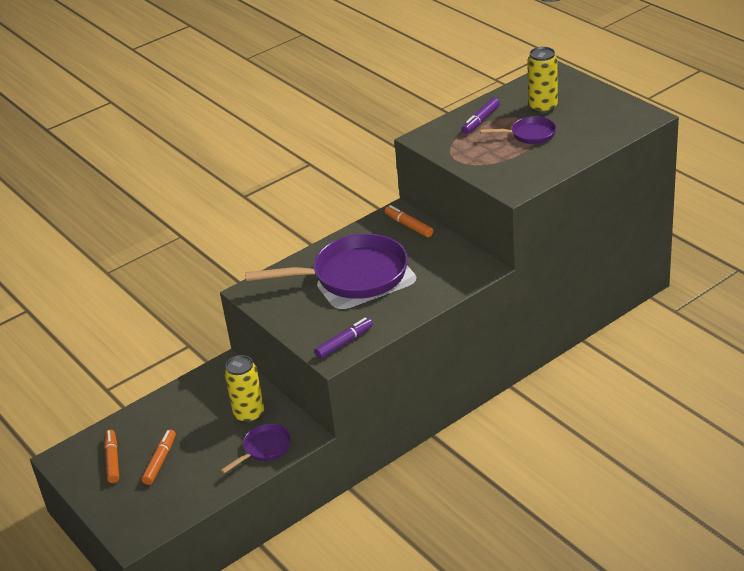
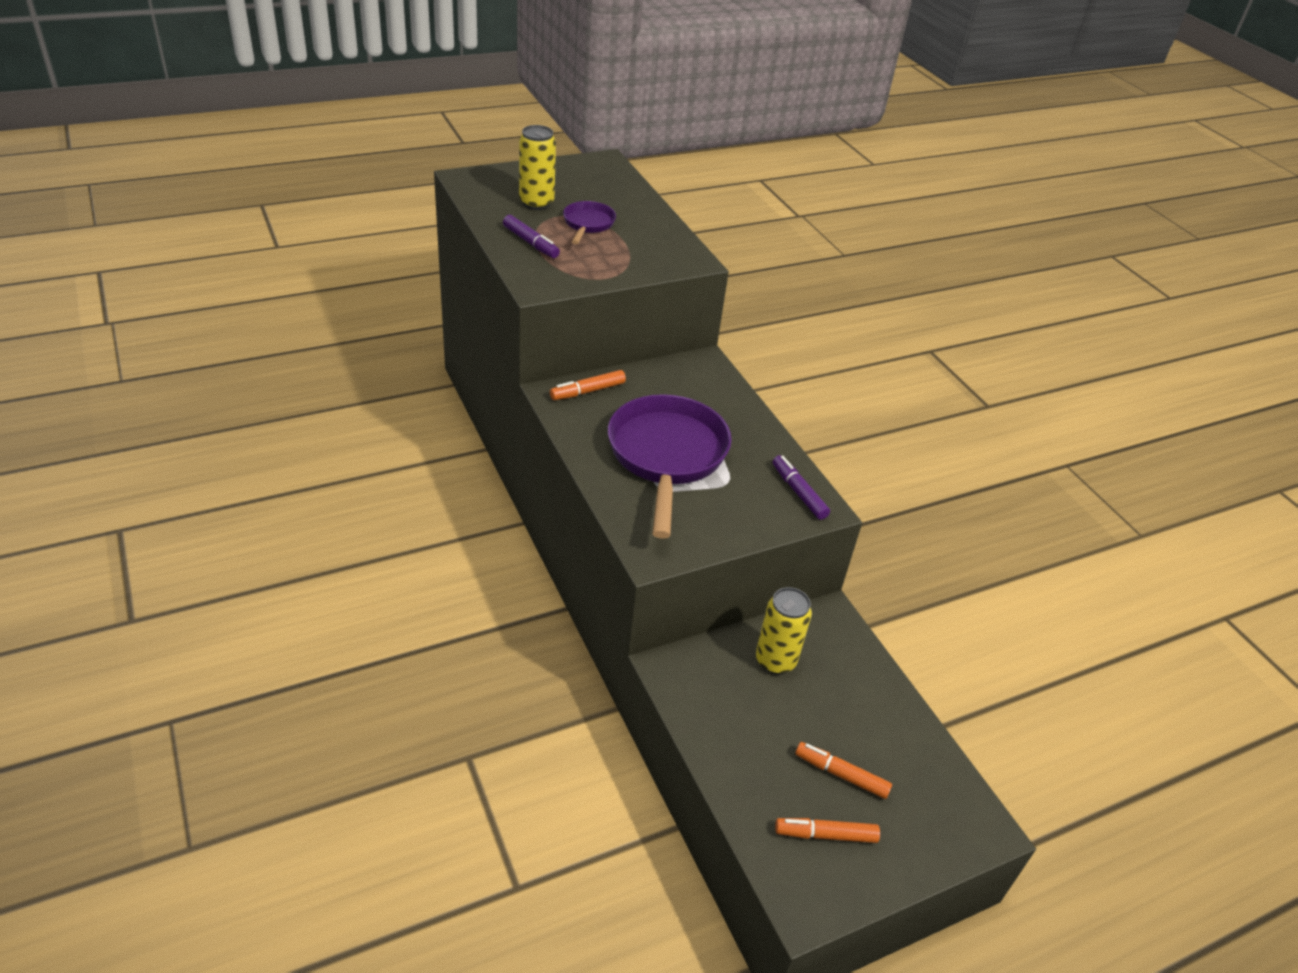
camera: 85 degrees left, 5 degrees up
purple pan [221,424,291,474] -> none

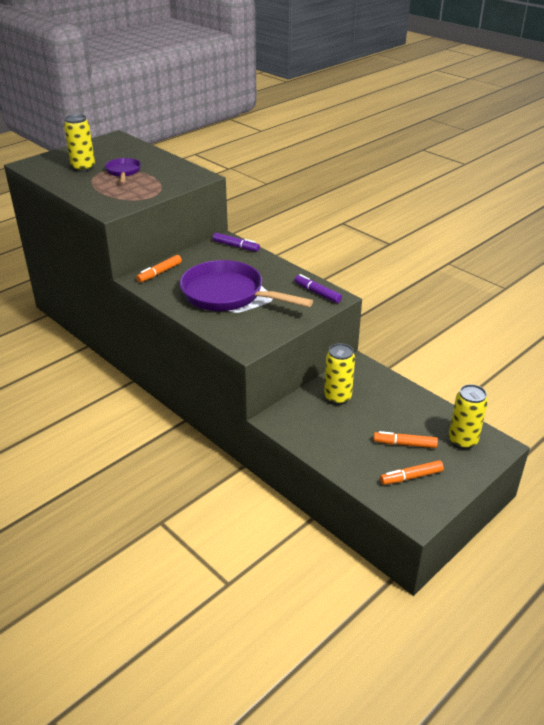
camera: 15 degrees left, 5 degrees down
purple marker [503,215,560,258] -> purple marker moved to [213,233,260,252]
purple pan [608,394,732,539] -> purple pan turned 45 degrees counterclockwise [180,260,313,311]
none -> yellow can [449,384,488,449]

